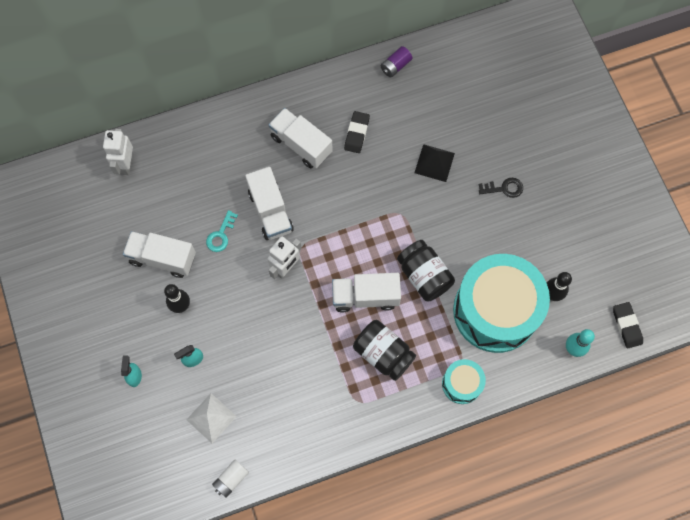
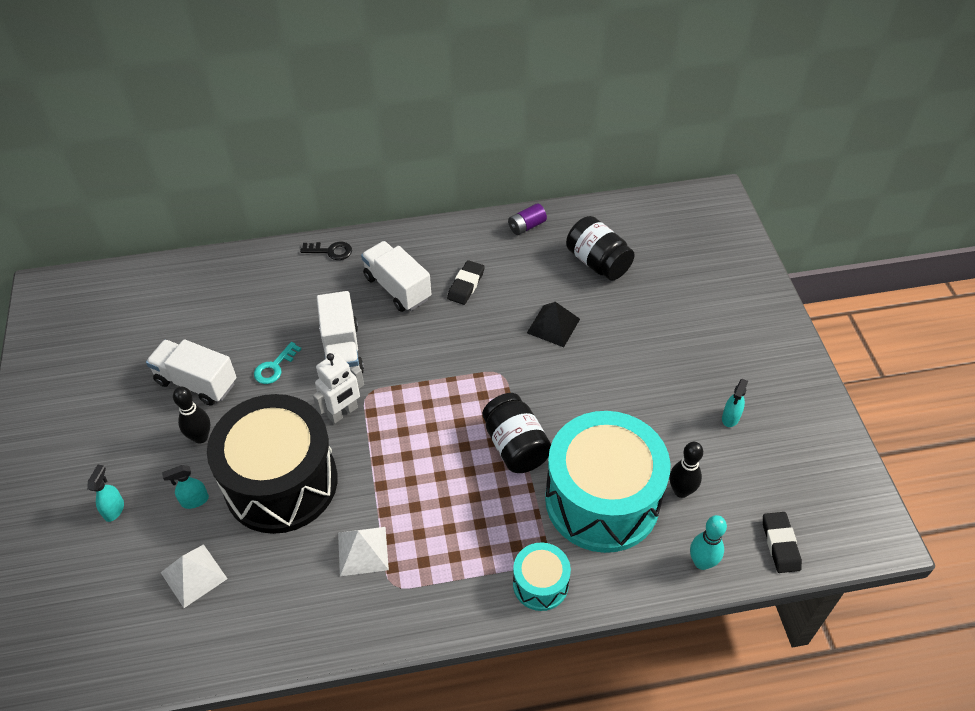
camera: 10 degrees right, 20 degrees down
white robot [103,129,133,175] -> none
white battery [212,460,249,498] -> none
white truck [332,273,401,313] -> none
black jar [353,320,416,381] -> black jar moved to [566,216,635,281]
black key [479,178,523,198] -> black key moved to [300,242,352,260]
none -> black drum [207,394,338,534]
none -> white pyramid [338,527,389,576]
none -> turquoise spray bottle [722,379,748,427]

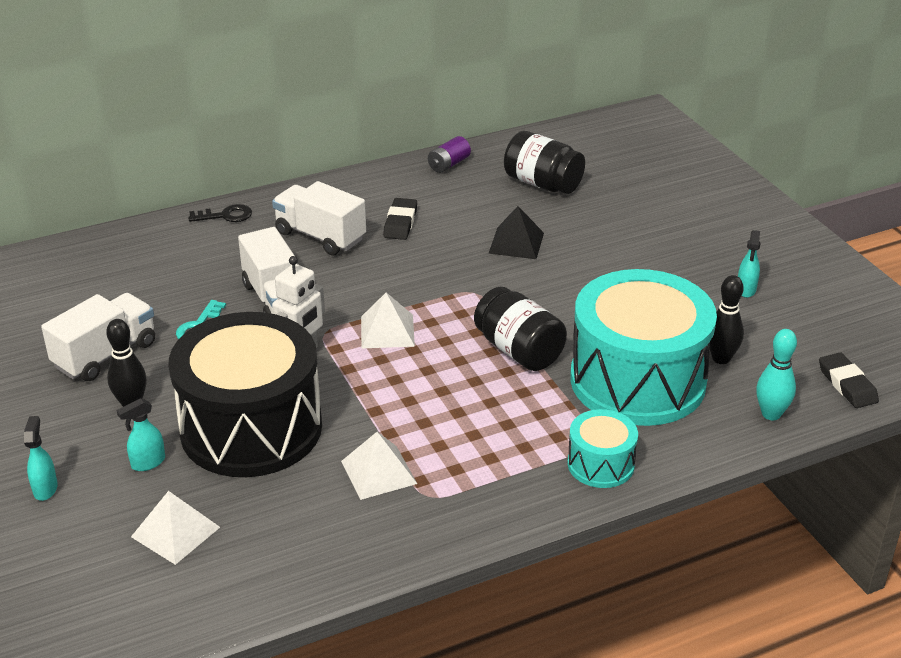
camera: 15 degrees left, 15 degrees down
white truck [146,339,237,406] -> white truck turned 120 degrees clockwise [41,293,155,381]
none -> white pyramid [361,293,415,349]

